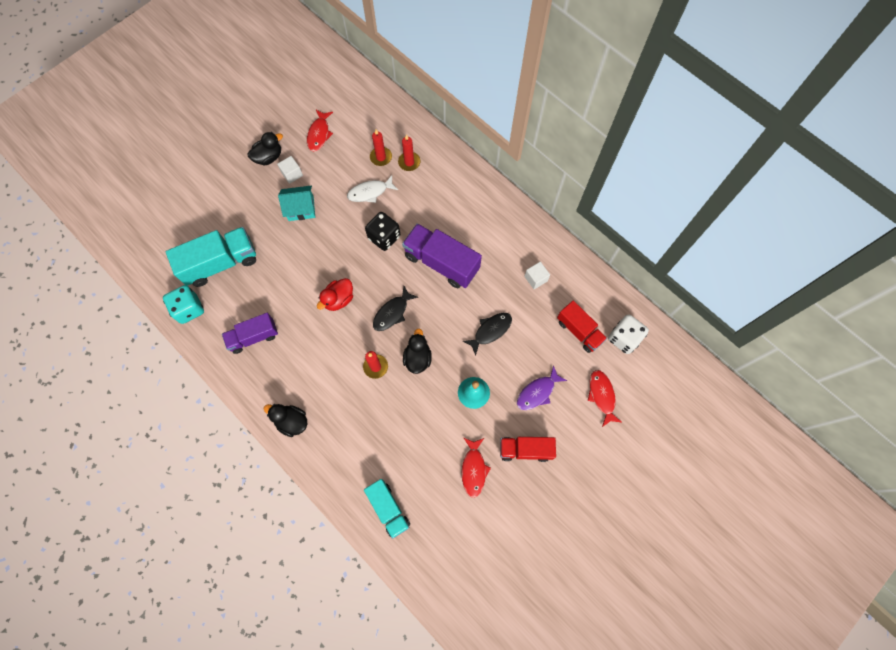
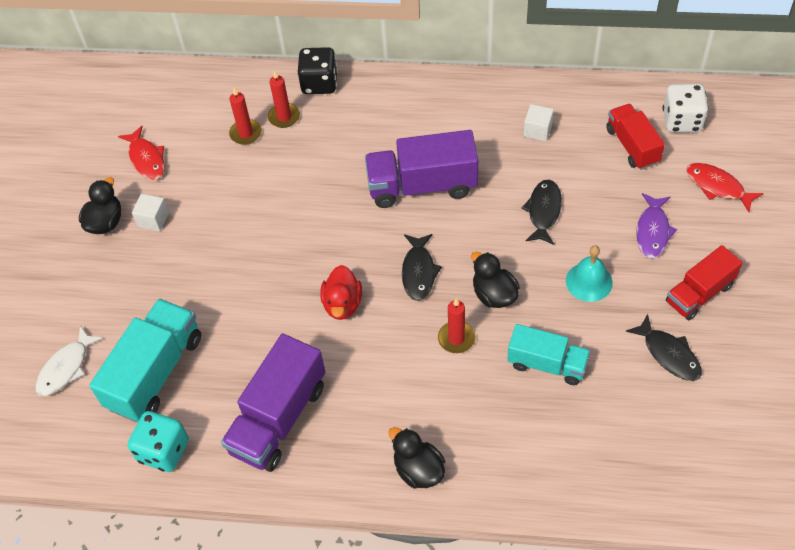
camera: 35 degrees left, 15 degrees down
purple truck [222,313,278,354] -> purple truck [221,334,325,472], size x1.56
black duck [264,404,307,437] -> black duck turned 60 degrees clockwise [389,427,445,489]
turquoise house [278,186,315,221] -> none
white fish [347,175,398,203] -> white fish moved to [35,326,104,397]
turquoise truck [364,479,410,539] -> turquoise truck moved to [507,324,590,385]
black dice [365,212,400,251] -> black dice moved to [298,47,338,94]
red fish [462,438,491,498] -> black fish [626,314,702,381]
red truck [557,301,607,353] -> red truck turned 120 degrees counterclockwise [606,104,665,170]

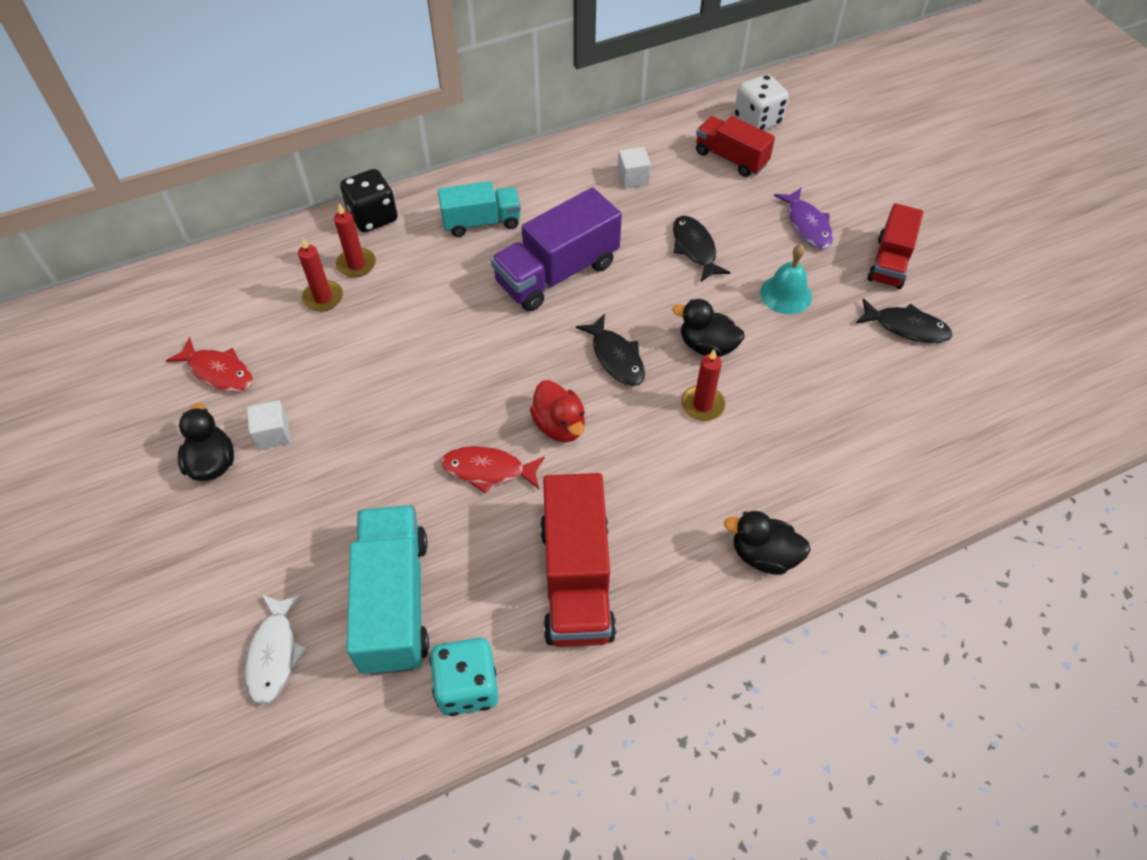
camera: 35 degrees left, 0 degrees up
purple truck [221,334,325,472] -> red truck [540,473,616,647]
turquoise truck [507,324,590,385] -> turquoise truck moved to [438,181,521,237]
red fish [686,163,763,212] -> red fish moved to [441,446,545,494]

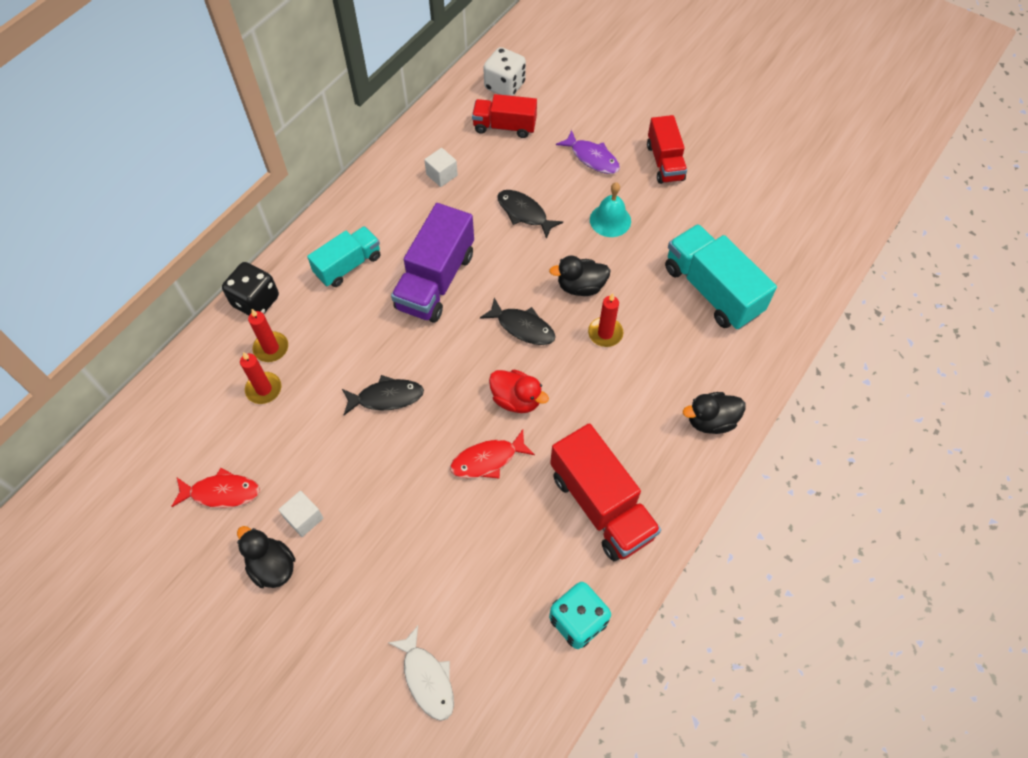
camera: 30 degrees left, 5 degrees up
turquoise truck [347,505,429,675] -> turquoise truck moved to [665,224,777,330]
black fish [856,298,953,343] -> black fish moved to [342,375,424,415]

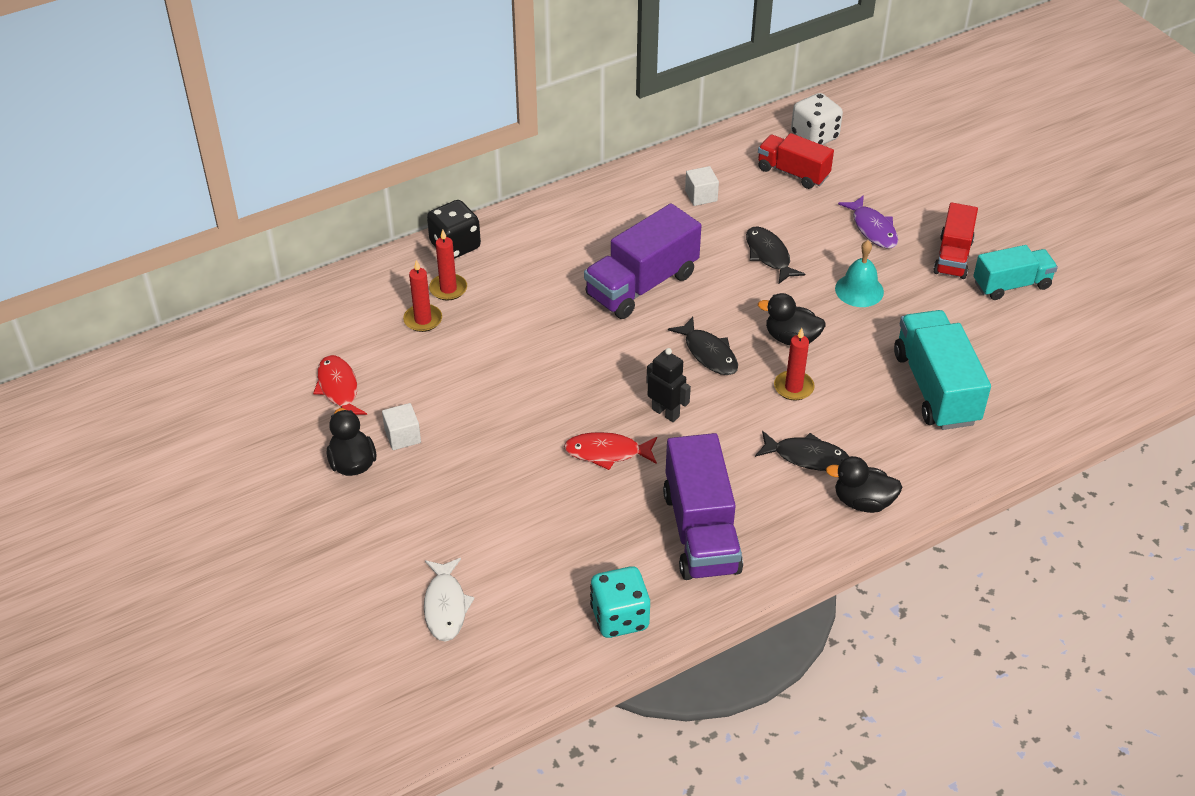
camera: 25 degrees right, 15 degrees down
red fish [171,468,260,508] -> red fish turned 135 degrees counterclockwise [313,355,367,415]
turquoise truck [307,226,380,287] -> turquoise truck moved to [973,245,1058,300]
black fish [342,375,424,415] -> black fish moved to [755,431,850,471]
red duck [489,370,549,413] -> black robot [646,348,691,422]
red truck [550,423,661,561] -> purple truck [663,433,743,580]

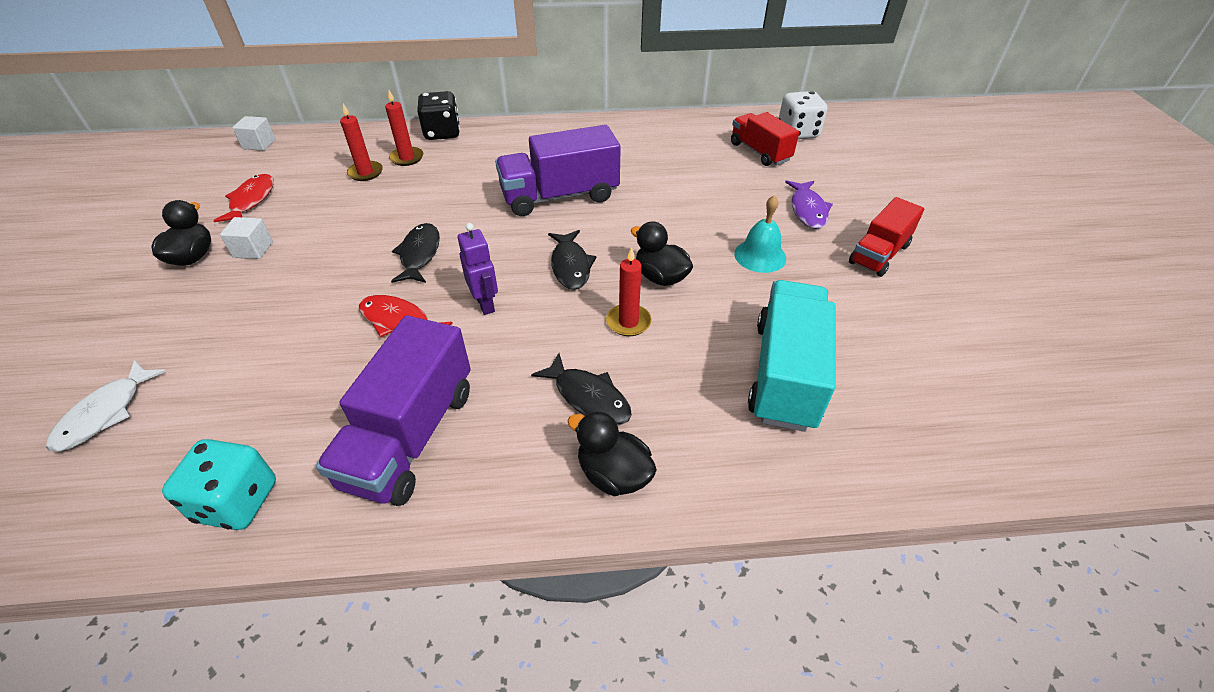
camera: 25 degrees right, 0 degrees up
black robot [646,348,691,422] -> purple robot [458,223,498,315]
white cube [685,166,719,206] -> white cube moved to [232,116,276,151]
black fish [746,226,805,284] -> black fish moved to [391,223,440,283]
turquoise truck [973,245,1058,300] -> none

